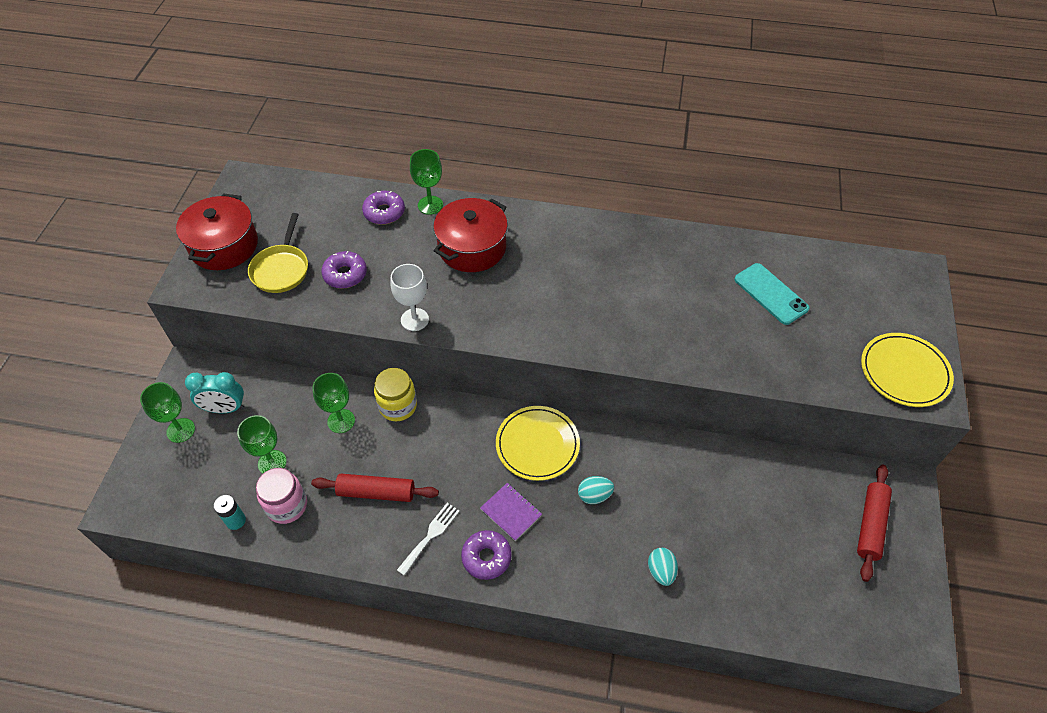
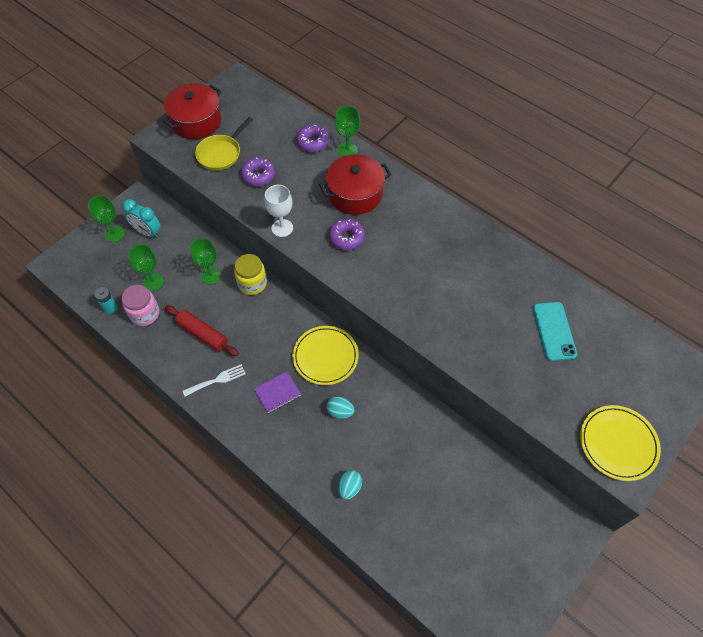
camera: 30 degrees right, 5 degrees up
purple donut [461,530,512,580] -> purple donut moved to [329,219,365,250]
purple notebook [480,483,542,541] -> purple notebook turned 75 degrees clockwise [254,372,301,413]
red rolling pin [857,465,892,582] -> none

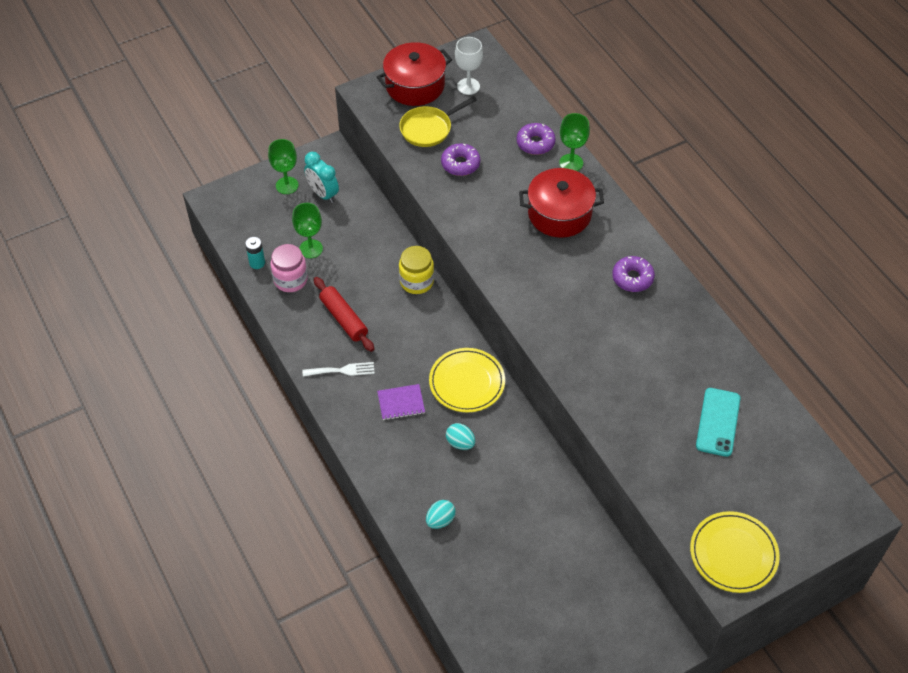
camera: 20 degrees right, 5 degrees down
green goblet [190,238,221,285] -> none
white goblet [264,185,293,237] -> white goblet moved to [455,37,483,95]
purple donut [329,219,365,250] -> purple donut moved to [612,256,655,292]

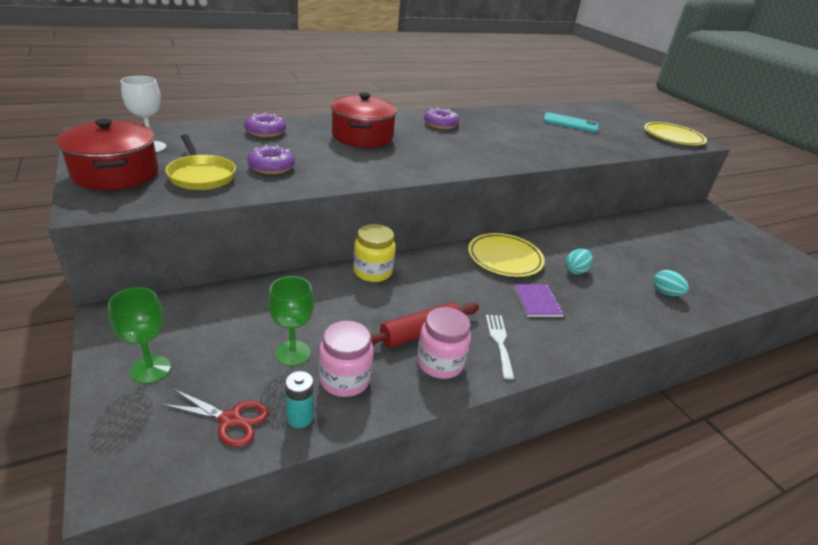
camera: 90 degrees left, 20 degrees down
turquoise clock [304,152,339,203] -> none
green goblet [559,113,590,171] -> none
none -> red scissors [160,389,269,447]
none -> pink jar [417,307,471,379]

